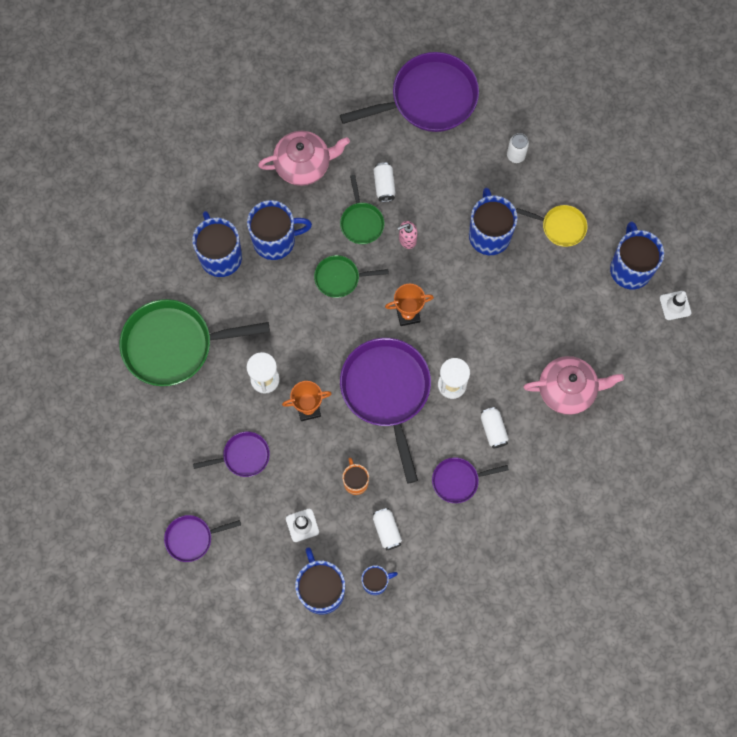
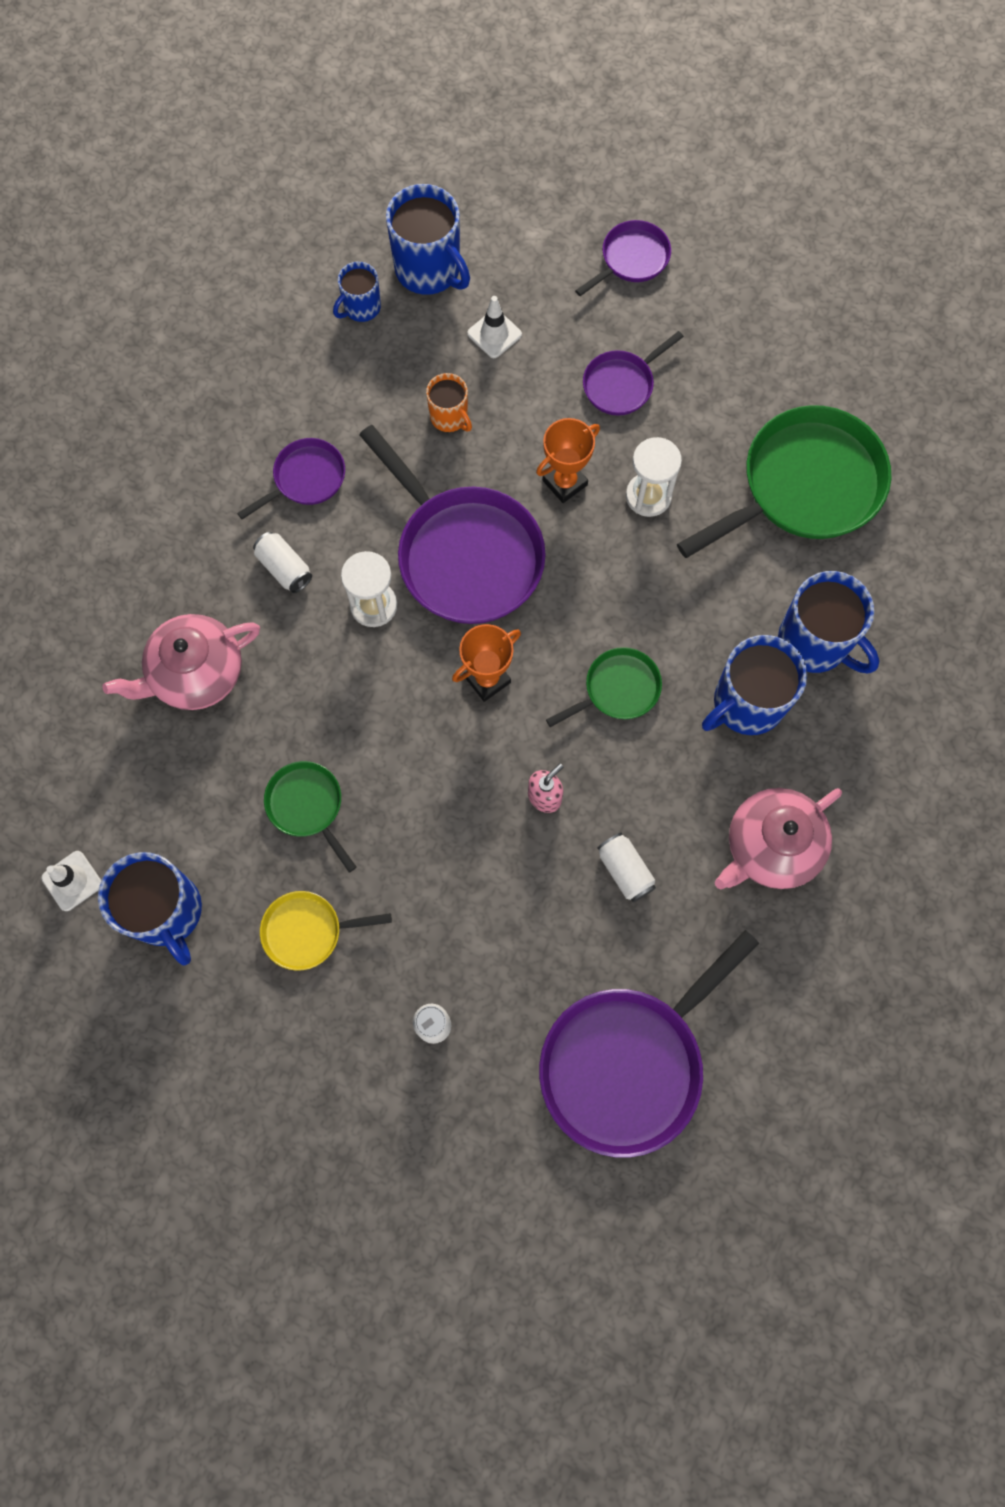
camera: 155 degrees right, 0 degrees up
green pan [340,175,385,244] -> green pan moved to [264,761,357,872]
white can [373,508,402,550] -> none
blue mug [469,188,518,255] -> none

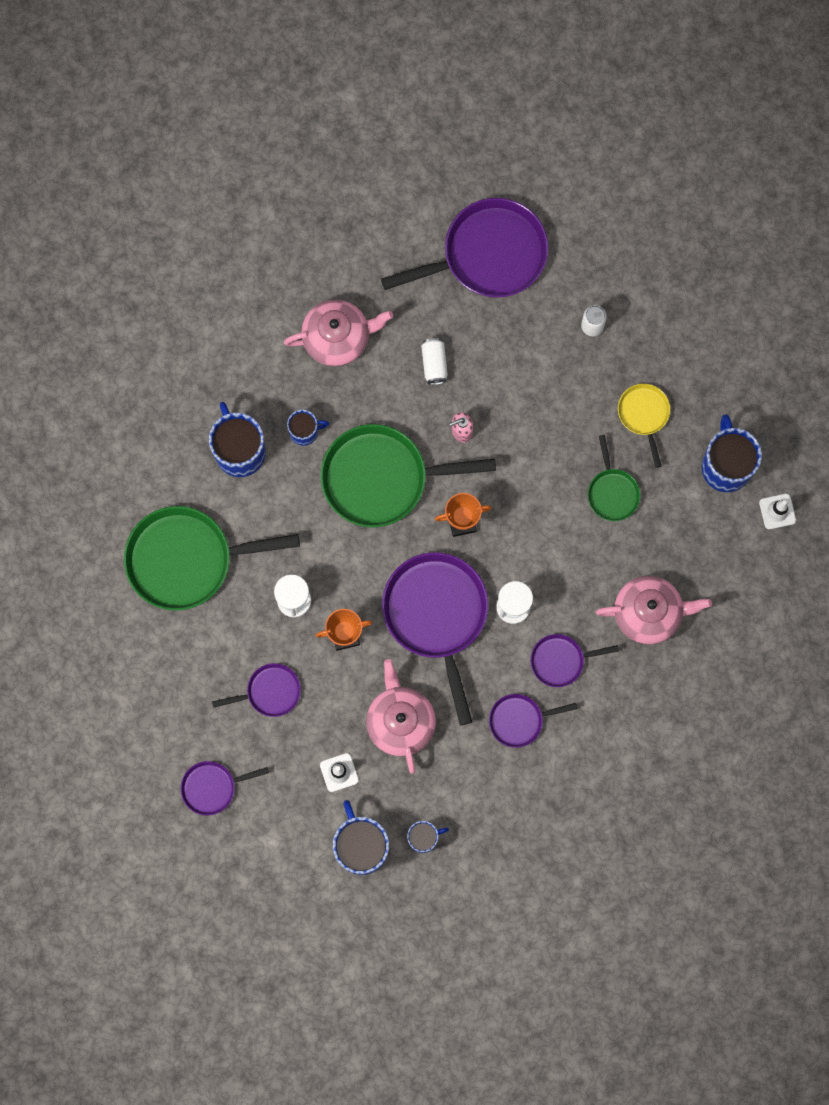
camera: 155 degrees left, 5 degrees up
white can [253,532,312,593] -> purple pan [530,634,619,687]
yellow pan [260,891,392,971] -> yellow pan turned 120 degrees counterclockwise [618,384,670,468]
orange mug [426,373,472,432] -> pink teapot [366,659,436,774]
green pan [546,647,662,727] -> green pan [320,424,496,527], size x1.98
blue mug [702,635,807,735] -> blue mug [287,410,329,446], size x0.56

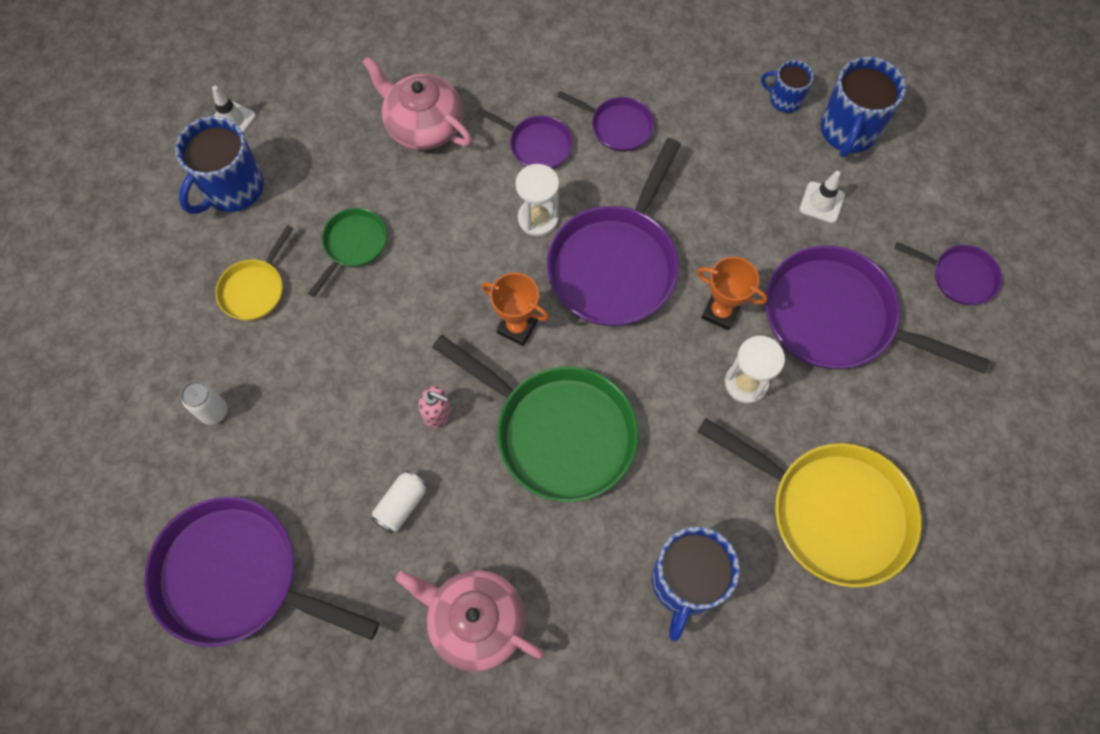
camera: 140 degrees left, 10 degrees down
green pan [124,506,300,611] -> yellow pan [697,418,922,588]
purple pan [212,663,301,717] -> purple pan [765,245,990,374], size x1.98
blue mug [287,410,329,446] -> none
pink teapot [366,659,436,774] -> none

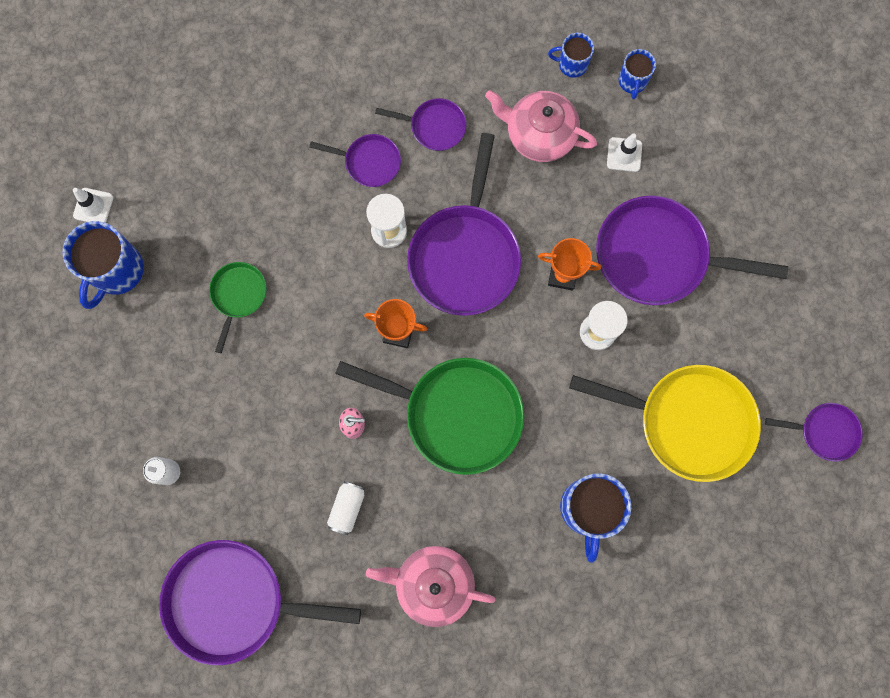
camera: 15 degrees left, 10 degrees up
yellow pan [216,225,294,321] -> none
pink teapot [362,56,472,150] -> pink teapot moved to [485,90,597,162]
blue mug [820,57,906,158] -> blue mug [619,49,656,99], size x0.56
purple pan [895,242,1002,305] -> purple pan moved to [765,403,863,462]

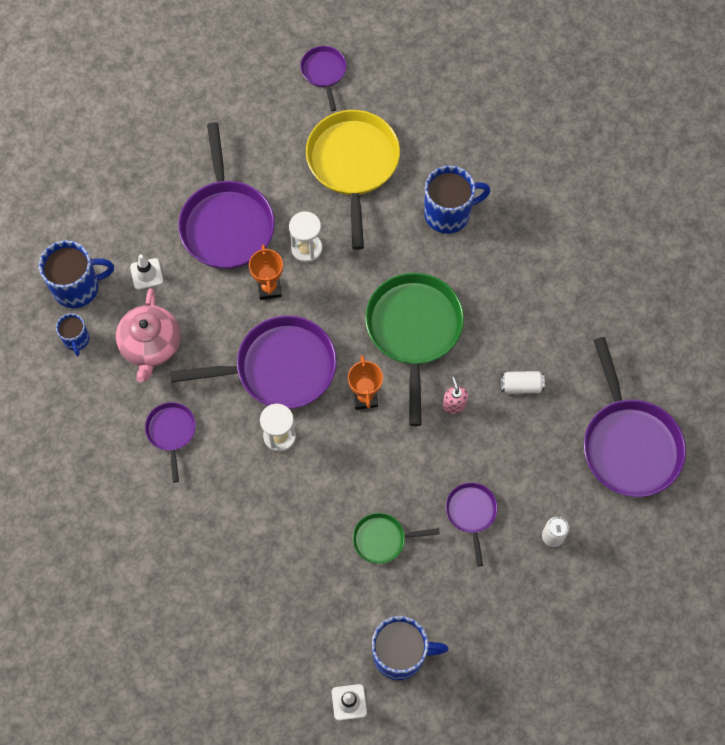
camera: 110 degrees left, 10 degrees down
purple pan [309,134,401,187] -> purple pan moved to [446,482,498,567]
pink teapot [366,546,495,627] -> none
blue mug [619,49,656,99] -> blue mug [39,240,114,308], size x1.79

